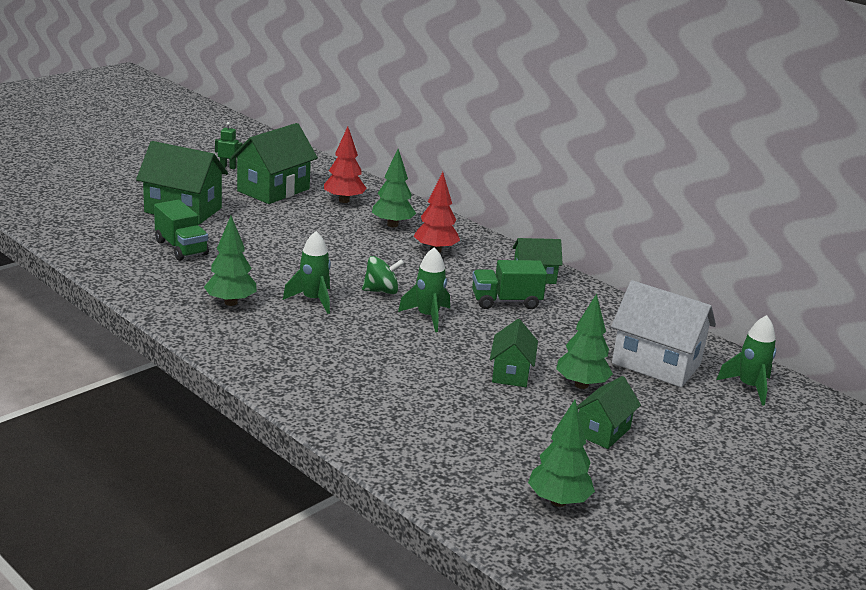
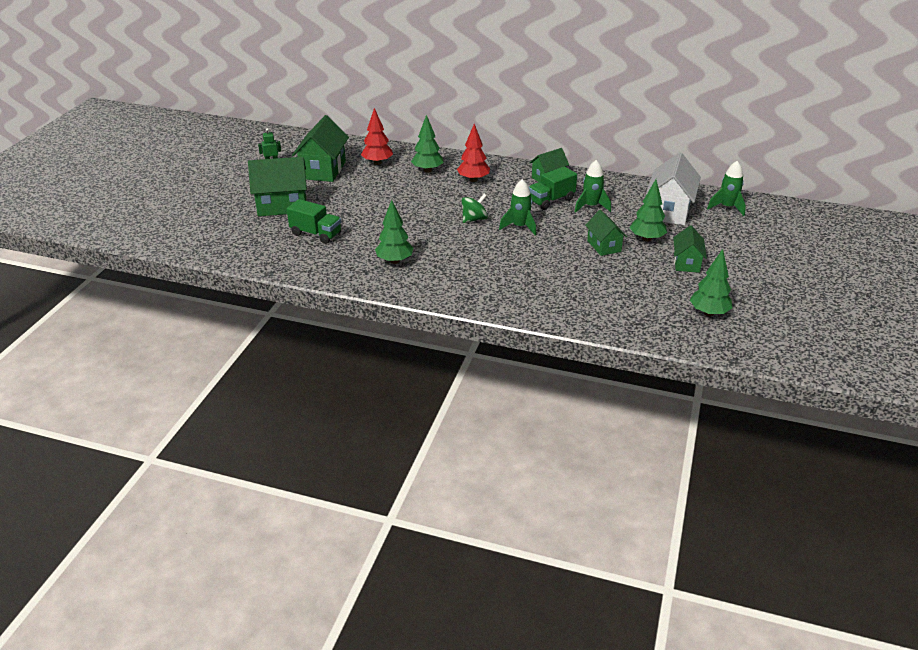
camera: 25 degrees left, 10 degrees up
green rocket [283,231,331,314] -> green rocket moved to [574,160,611,213]
white house [611,280,716,387] -> white house turned 75 degrees counterclockwise [646,152,701,225]

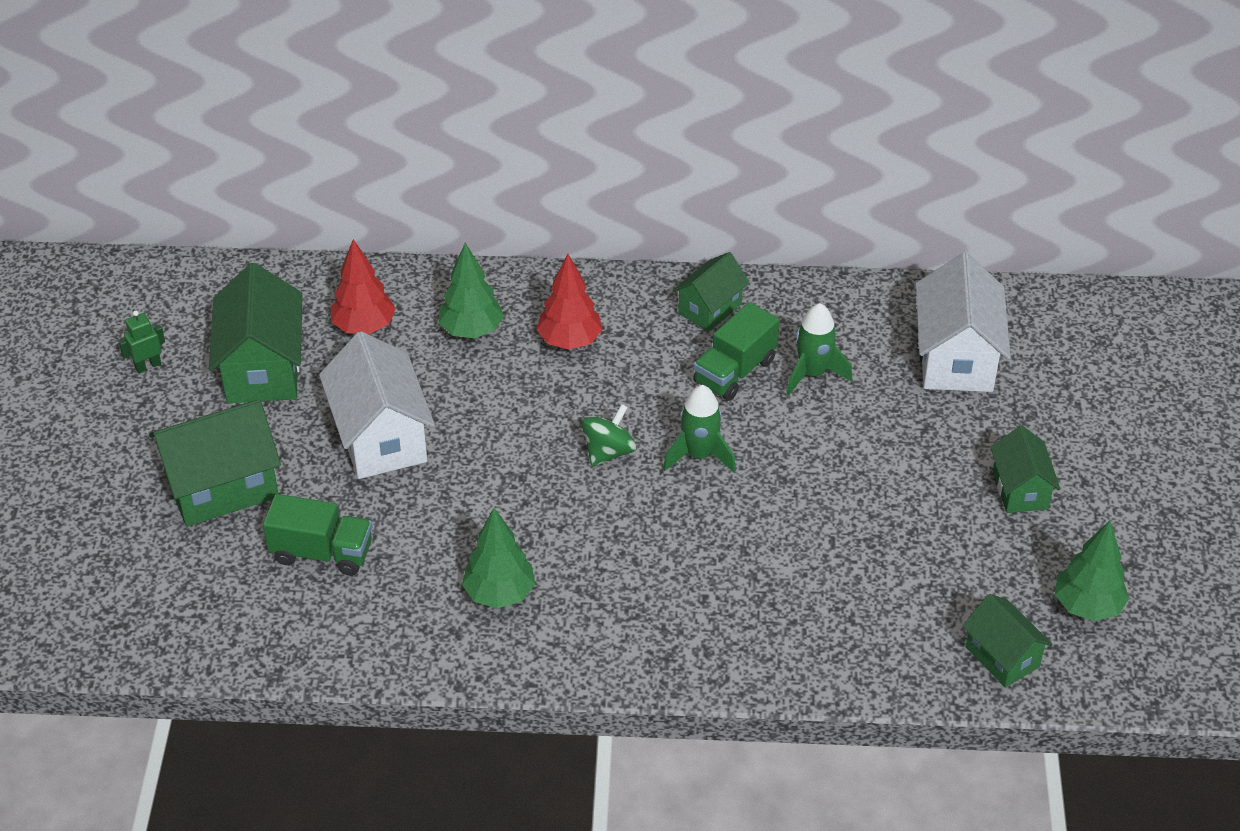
camera: 15 degrees left, 10 degrees up
green house [585,210,627,256] -> green house moved to [963,594,1053,688]
green tree [630,180,667,242] -> none
green rocket [707,161,746,216] -> none
none -> white house [319,331,435,479]

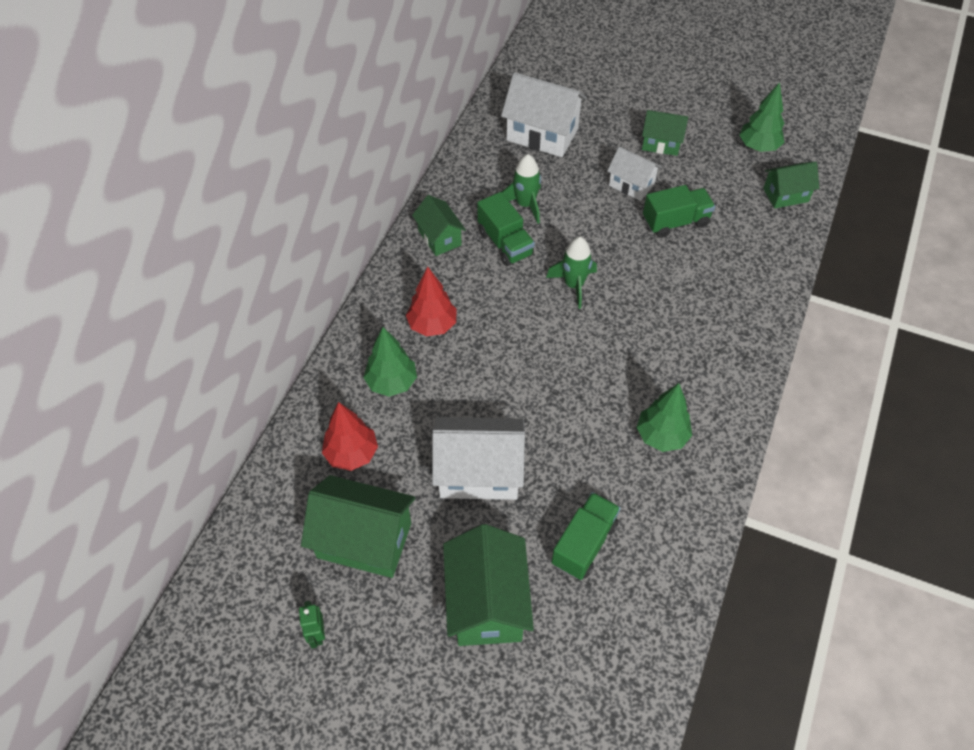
camera: 70 degrees left, 10 degrees up
green spinning top [581,404,636,467] -> none
none -> white house [607,147,662,201]
none -> green truck [643,185,715,238]

